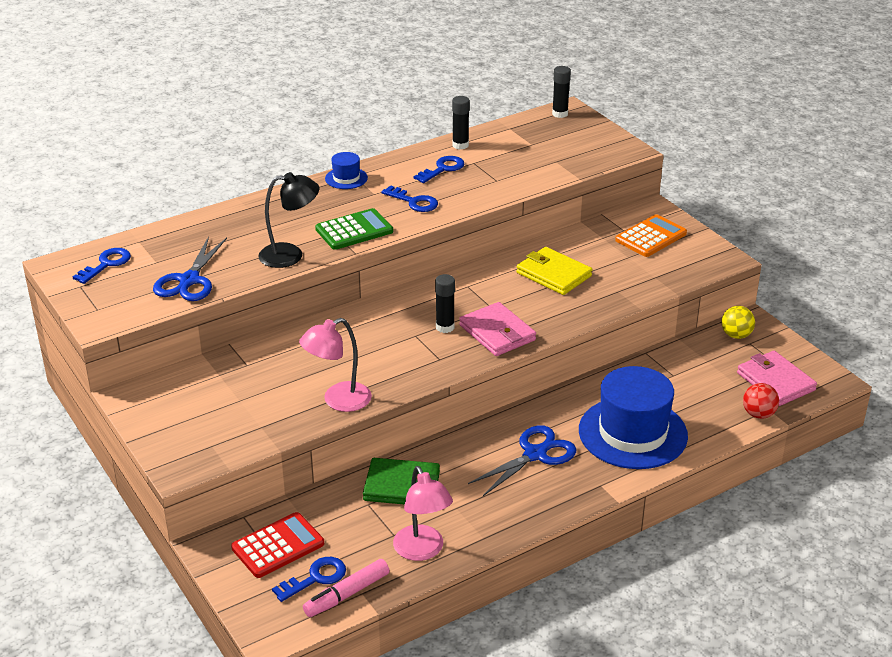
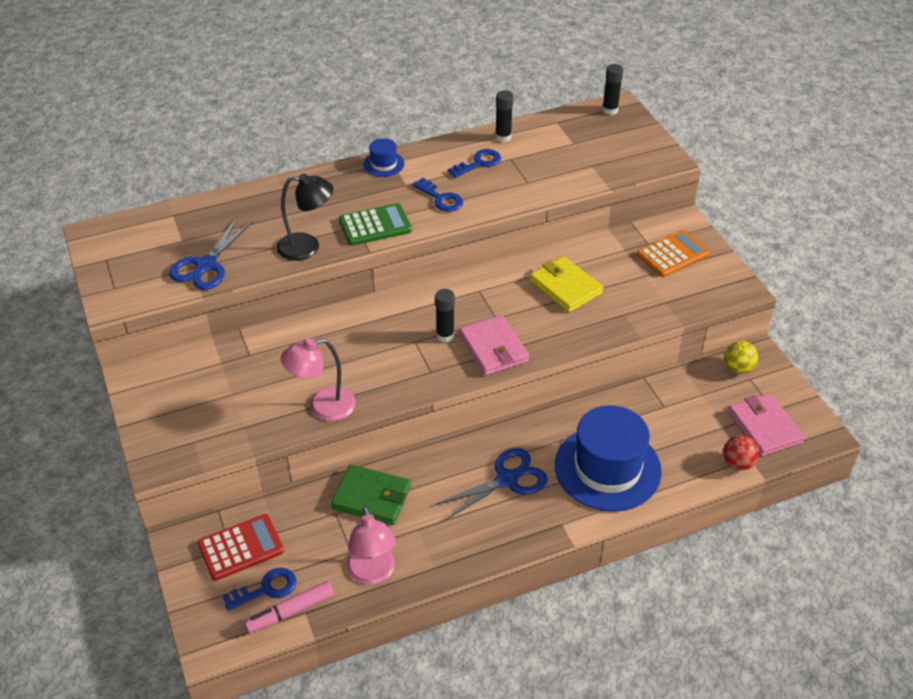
camera: 10 degrees right, 10 degrees up
blue key [73,248,131,284] -> none

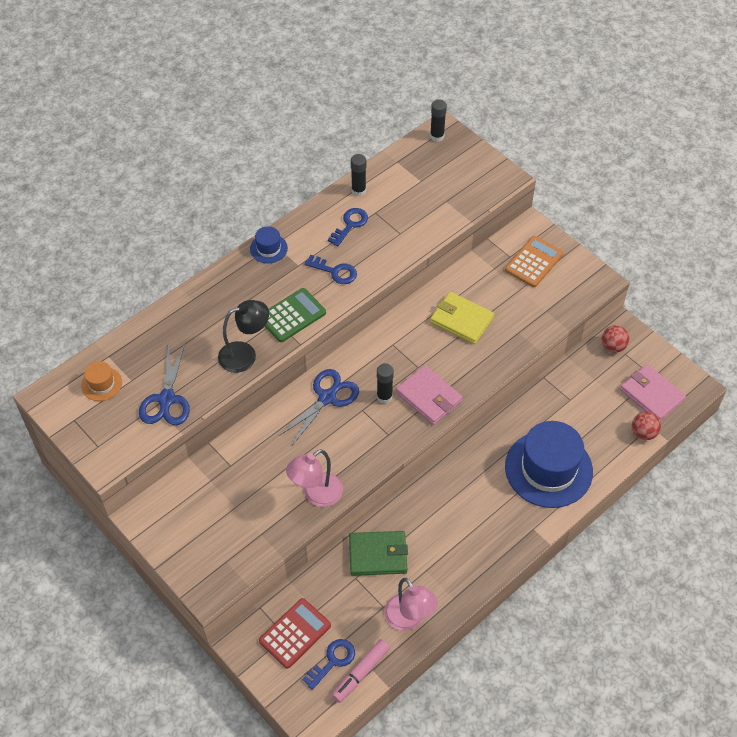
camera: 20 degrees left, 10 degrees up
blue scissors [434,448,548,520] -> blue scissors moved to [279,369,359,445]
yellow ball [725,341,758,374] -> red ball [602,325,629,353]
none -> orange hat [81,361,122,401]

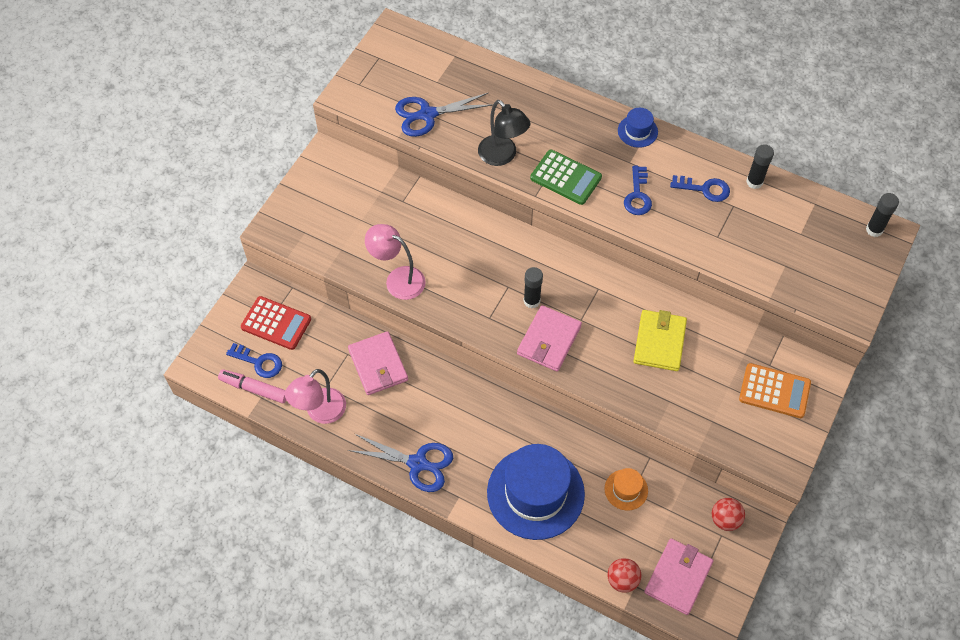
camera: 70 degrees right, 5 degrees up
orange hat [81,361,122,401] -> orange hat moved to [605,468,648,510]
blue scissors [279,369,359,445] -> blue scissors moved to [348,434,453,492]
green wallet [349,531,408,576] -> pink wallet [348,331,408,395]

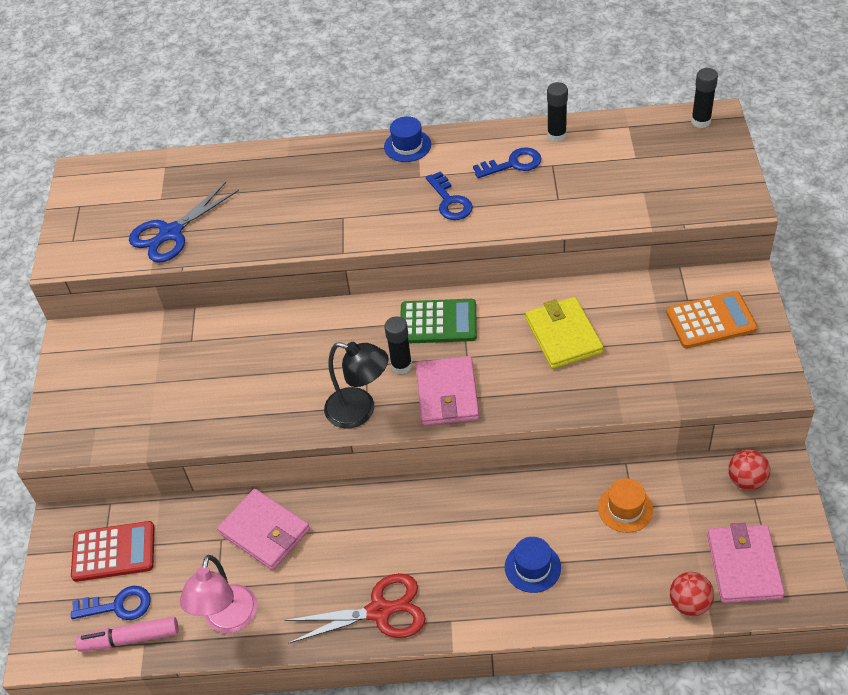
camera: 25 degrees left, 10 degrees down
blue scissors [348,434,453,492] -> red scissors [285,573,426,644]
pink lamp [365,224,426,300] -> none
black lamp [478,100,531,166] -> black lamp moved to [324,342,389,429]
blue hat [487,444,585,540] -> blue hat [505,537,561,593], size x0.45
green calculator [530,150,602,205] -> green calculator moved to [400,299,477,343]

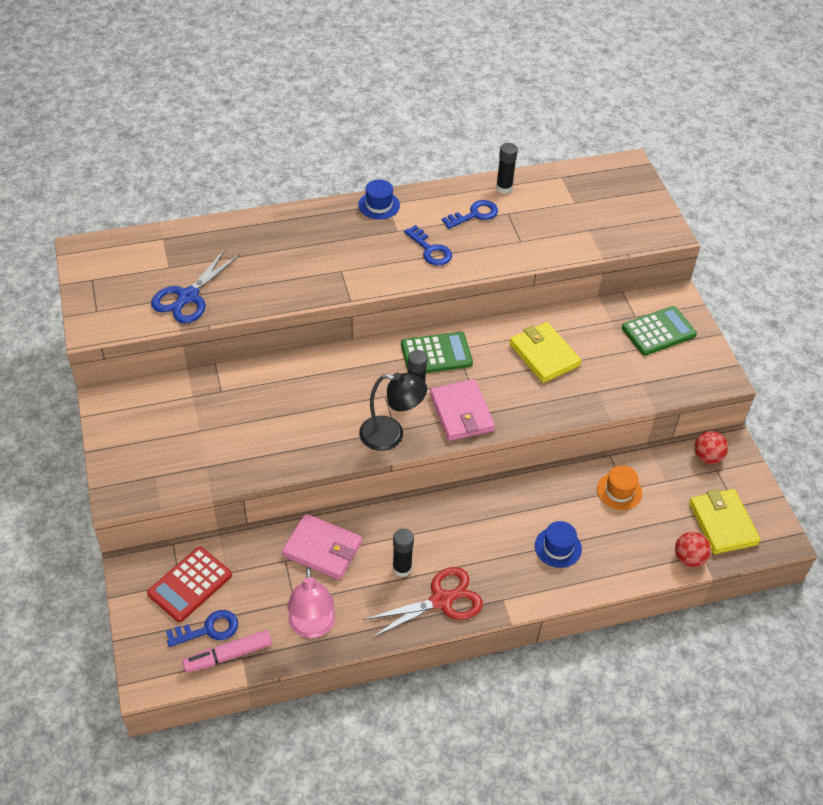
camera: 20 degrees left, 0 degrees up
red calculator [71,521,154,582] -> red calculator turned 150 degrees clockwise [147,547,232,622]
orange calculator [666,291,758,349] -> green calculator [622,306,697,356]
black glue stick [691,68,718,128] -> black glue stick moved to [393,529,414,577]
pink wallet [707,523,785,603] -> yellow wallet [689,489,761,554]

